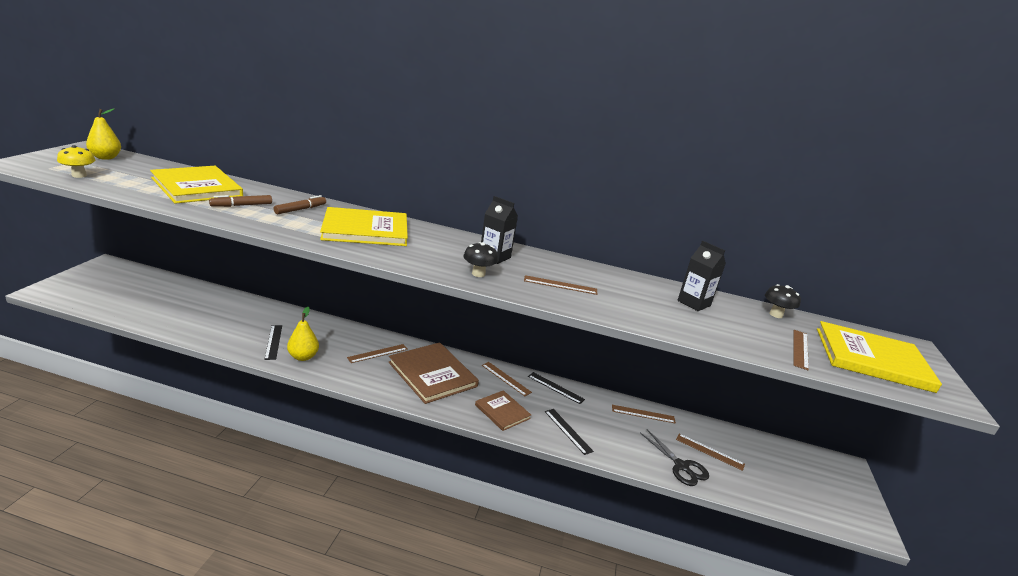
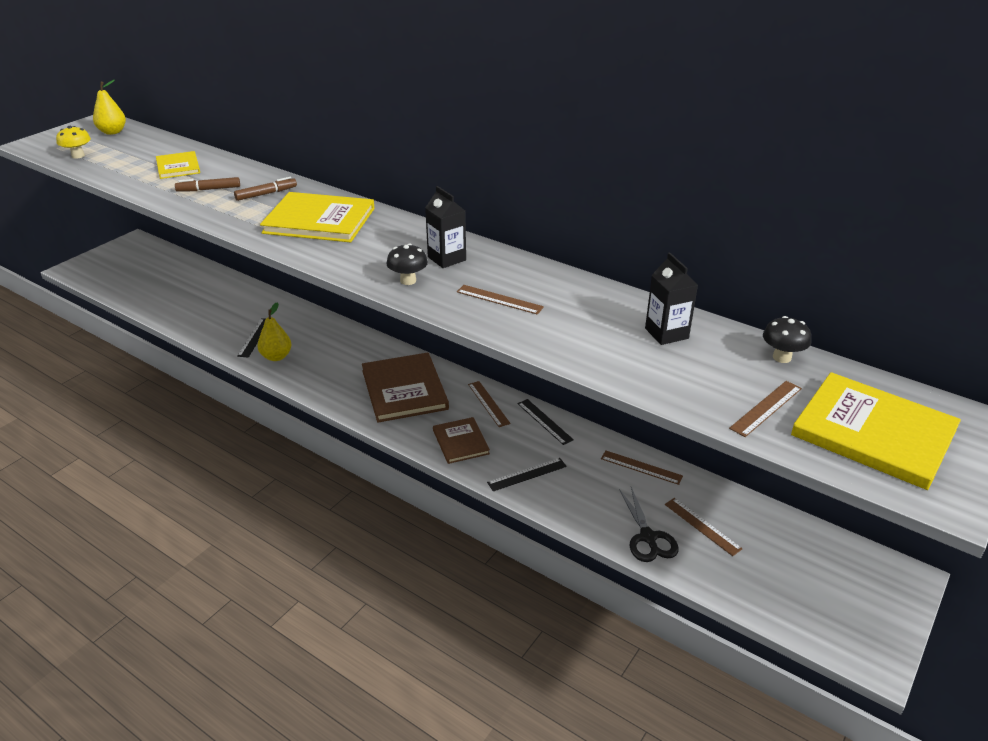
camera: 25 degrees right, 10 degrees up
yellow book [150,166,243,204] -> yellow book [156,151,200,179], size x0.57
brown ruler [347,344,408,363] -> none
black ruler [545,409,594,455] -> black ruler turned 75 degrees clockwise [487,458,567,491]

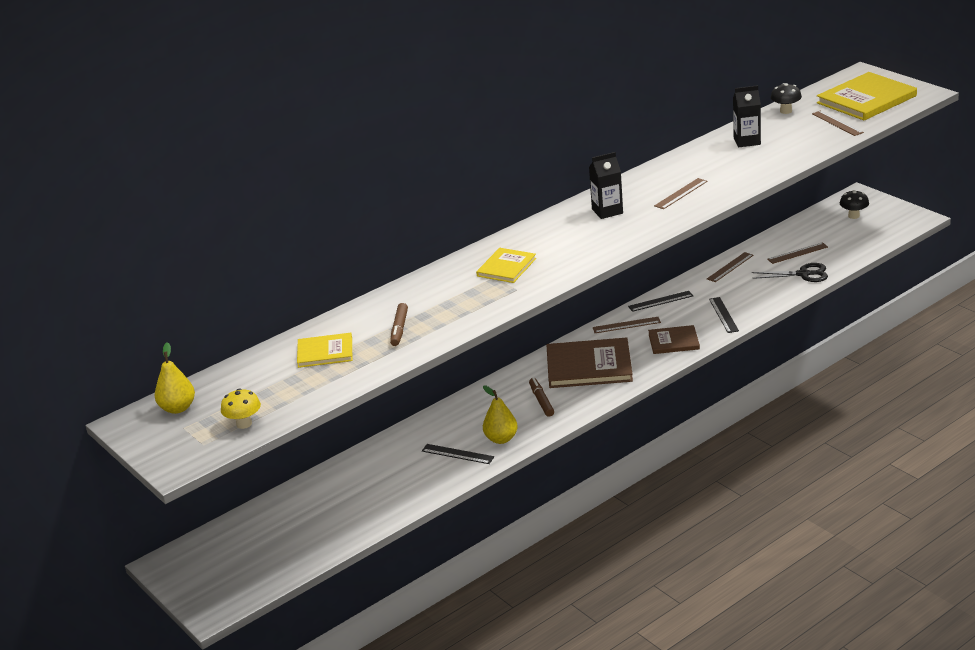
camera: 70 degrees left, 5 degrees down
brown marker [234,177,297,201] -> brown marker moved to [529,378,554,417]
yellow book [260,192,375,242] -> yellow book [476,248,536,283], size x0.57
black mushroom [387,244,428,285] -> black mushroom moved to [840,190,869,219]

